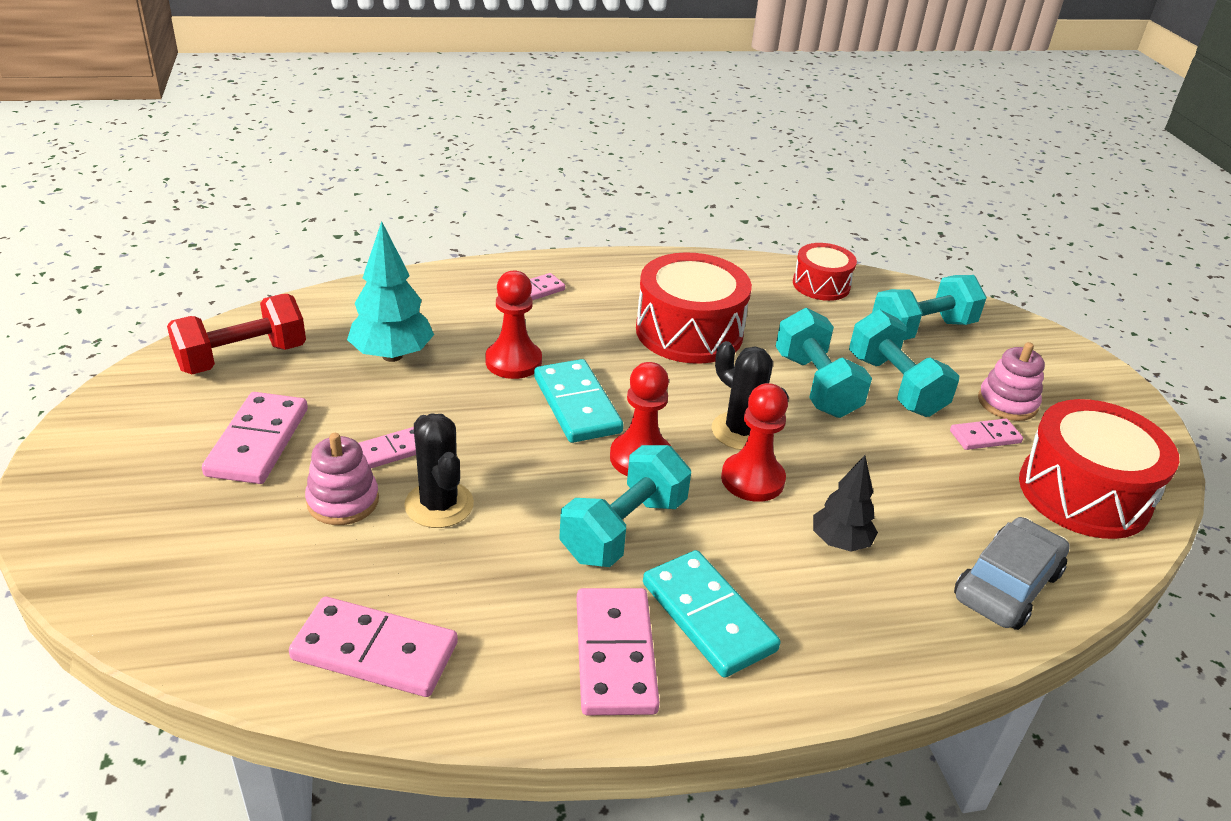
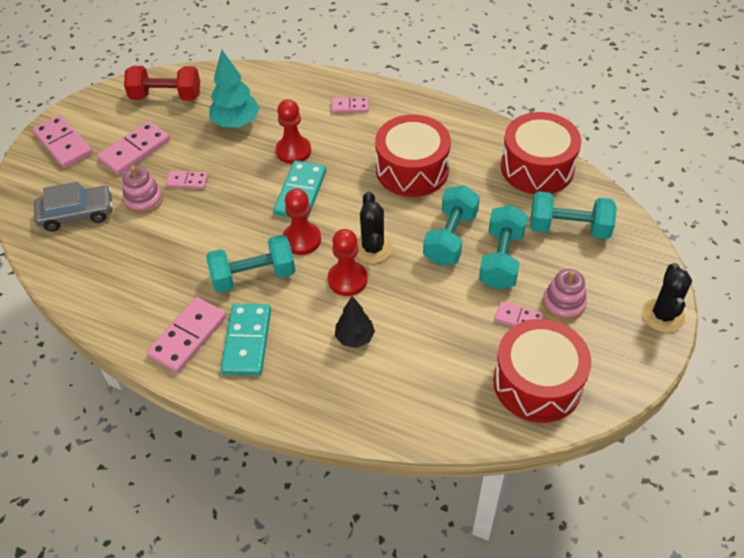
camera: 40 degrees right, 15 degrees up
pink domino [289,597,458,697] -> pink domino moved to [32,115,93,168]
black cactus [404,414,474,528] -> black cactus moved to [642,263,692,332]
red drum [793,243,857,301] -> red drum [501,112,582,194], size x1.72
grey car [954,517,1070,630] -> grey car moved to [34,182,113,232]

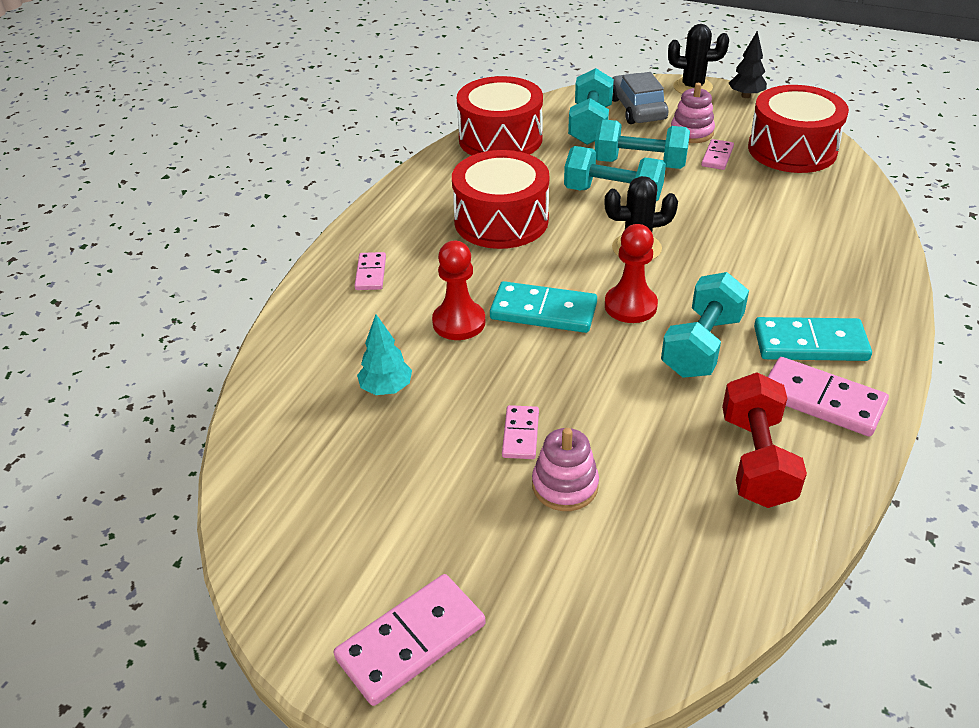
camera: 90 degrees left, 10 degrees down
grey car [34,182,113,232] -> grey car moved to [612,72,669,124]
pink domino [97,121,170,175] -> none
red dumbbell [124,66,200,101] -> red dumbbell moved to [722,372,807,508]
turquoise dumbbell [206,235,295,293] -> turquoise dumbbell turned 45 degrees clockwise [661,272,749,378]
turquoise tree [210,50,260,127] -> turquoise tree [357,314,412,395], size x0.65
red pawn [328,229,368,296] -> none
black tree [335,296,375,348] -> black tree moved to [729,31,767,98]

